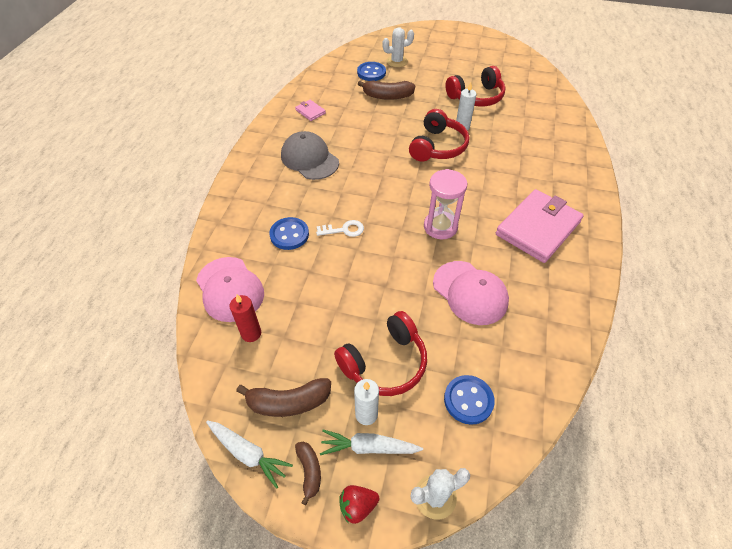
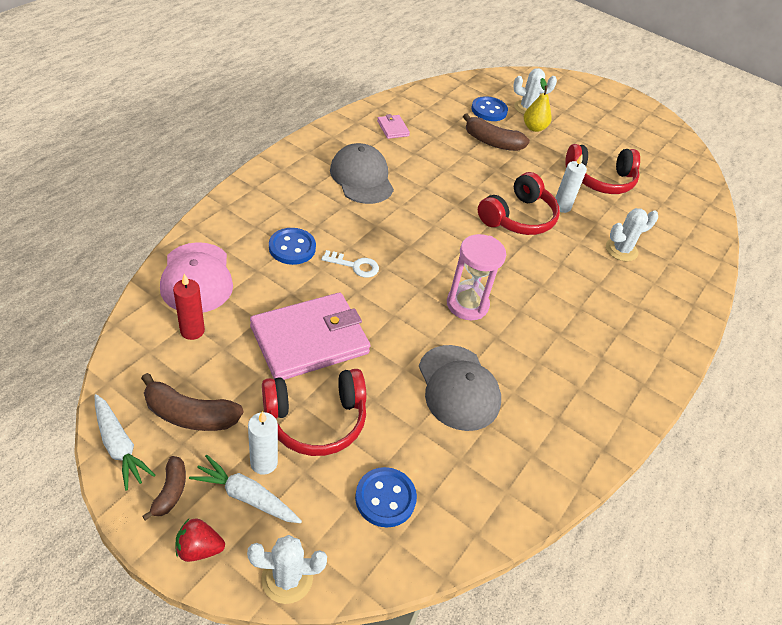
camera: 15 degrees right, 5 degrees down
pink cap [433,261,509,325] -> grey cap [419,345,501,431]
pink wallet [496,189,584,263] -> pink wallet moved to [250,292,370,380]
none -> yellow pear [524,78,552,132]
none -> white cactus [606,208,658,261]

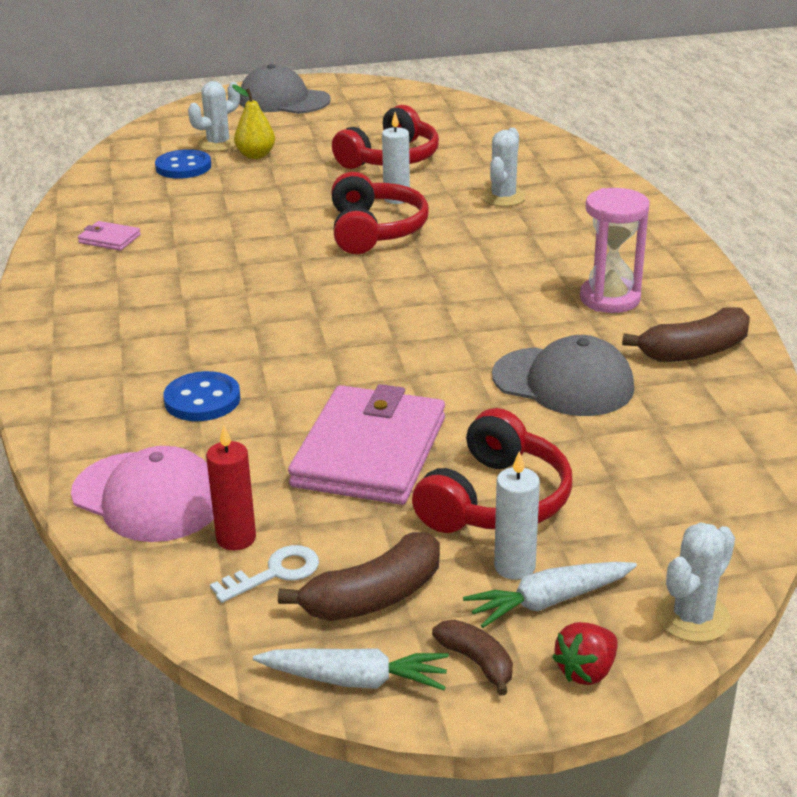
camera: 40 degrees left, 15 degrees down
white key [321,250,379,278] -> white key moved to [210,545,319,603]
grey cap [330,143,394,204] -> grey cap moved to [239,64,331,114]
blue button [355,467,417,528] -> none
pink hourglass [447,234,506,320] -> pink hourglass moved to [580,188,650,313]
brown banana [463,114,530,151] -> brown banana moved to [622,307,750,362]

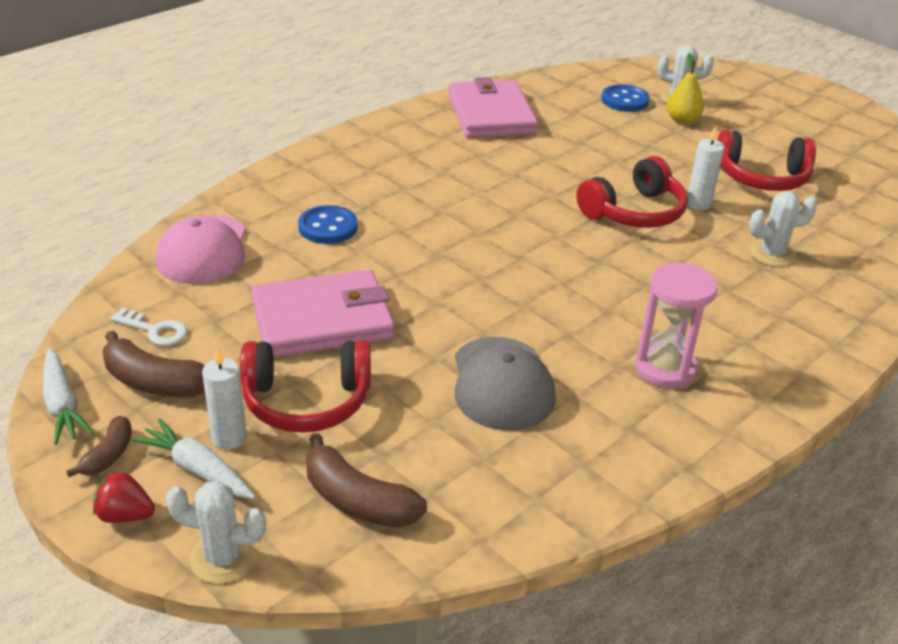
camera: 55 degrees right, 5 degrees up
pink wallet [78,221,141,251] -> pink wallet [448,77,538,138], size x2.34
red candle [206,425,256,550] -> none
grey cap [239,64,331,114] -> none
brown banana [622,307,750,362] -> brown banana moved to [306,433,427,528]

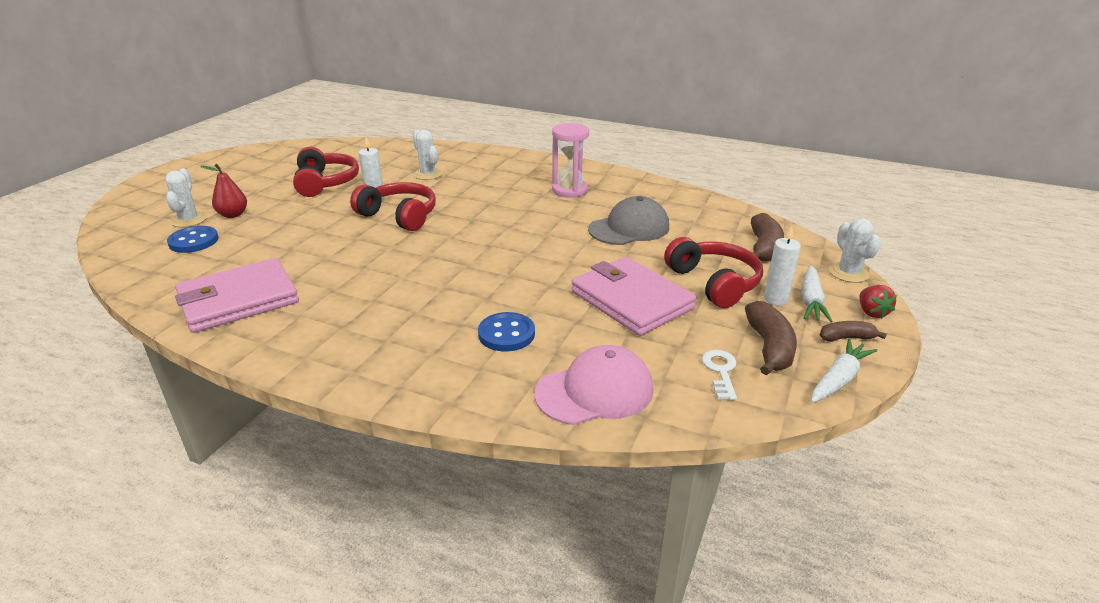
camera: 110 degrees left, 5 degrees down
yellow pear [667,53,704,124] -> red pear [200,164,247,218]

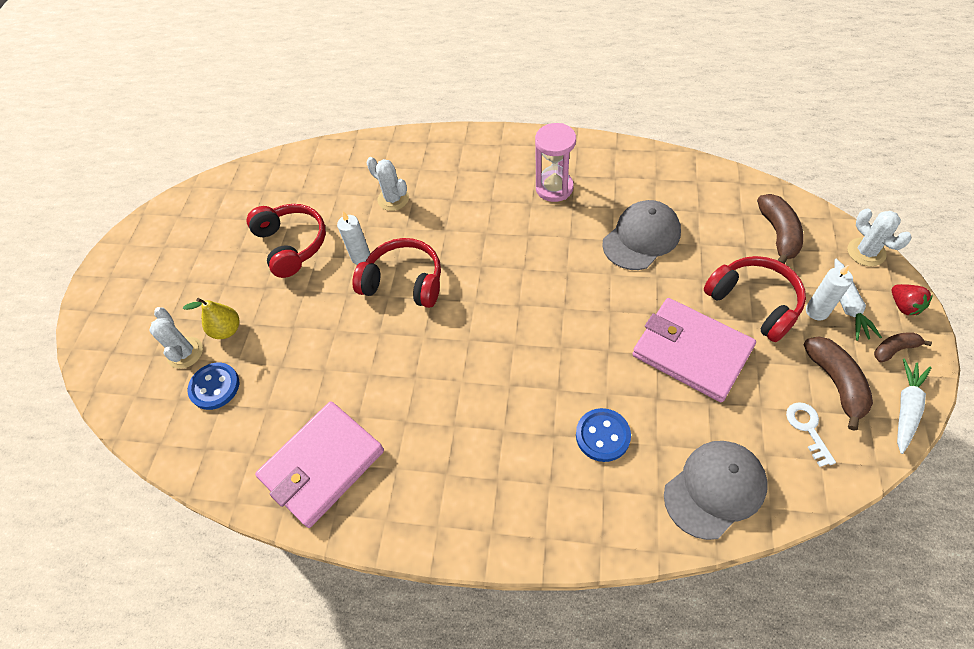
camera: 10 degrees left, 25 degrees up
red pear [200,164,247,218] -> yellow pear [183,298,239,339]
pink cap [534,345,653,425] -> grey cap [664,441,768,540]

